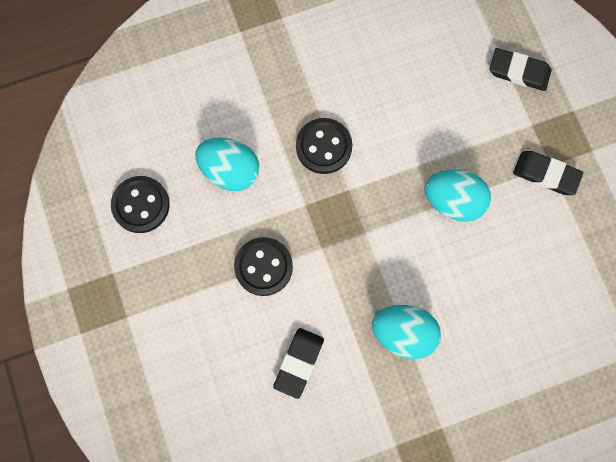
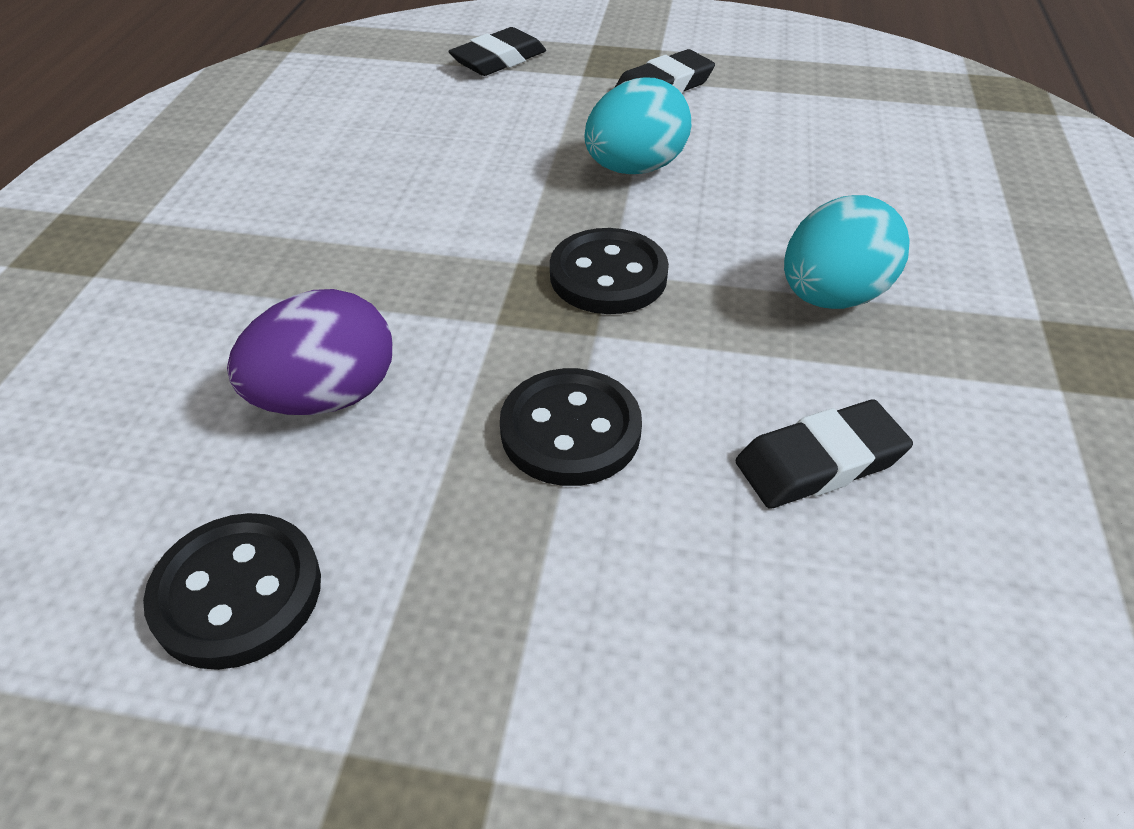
camera: 60 degrees left, 30 degrees down
turquoise egg [195,138,259,191] -> purple egg [227,289,392,415]
black eraser [273,328,324,399] -> black eraser turned 75 degrees counterclockwise [736,400,913,509]
black button [296,118,352,174] -> black button moved to [550,228,669,314]

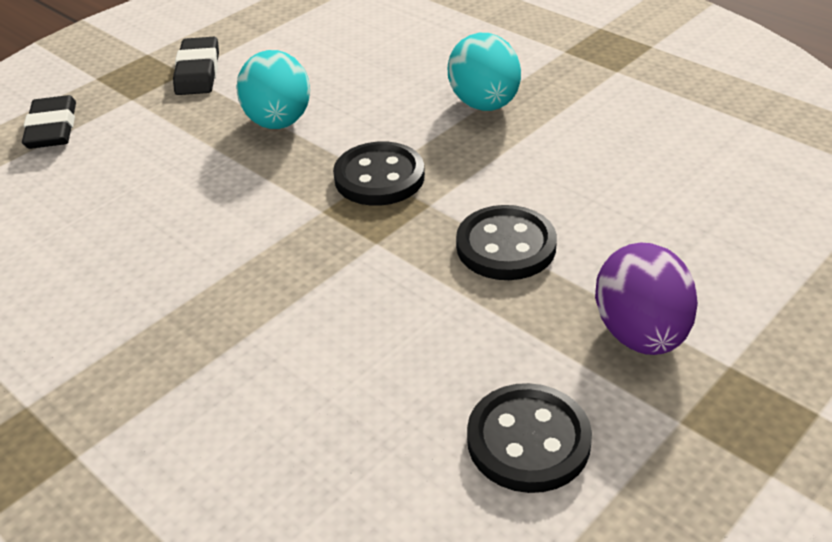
camera: 55 degrees left, 5 degrees down
purple egg [227,289,392,415] -> purple egg moved to [595,243,698,355]
black eraser [736,400,913,509] -> none

